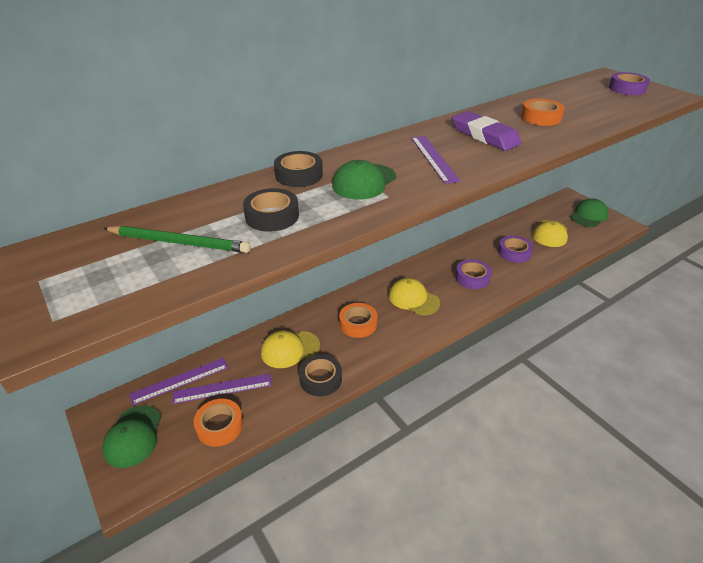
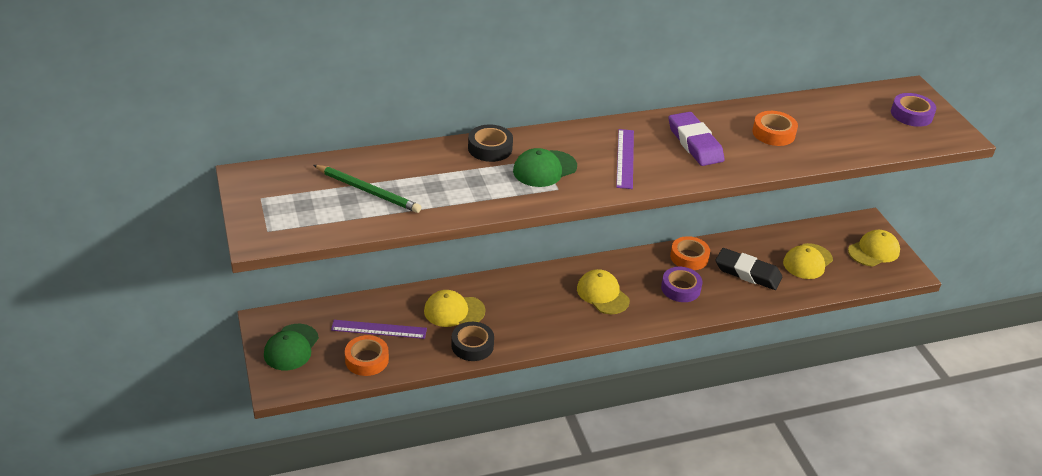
camera: 15 degrees right, 0 degrees up
purple ruler [129,358,228,405] -> none
black tape [243,188,299,231] -> none
orange tape [339,303,378,338] -> orange tape moved to [670,236,710,270]
purple tape [498,236,533,263] -> black eraser [715,248,782,290]
green cap [571,198,609,227] -> yellow cap [848,230,900,267]

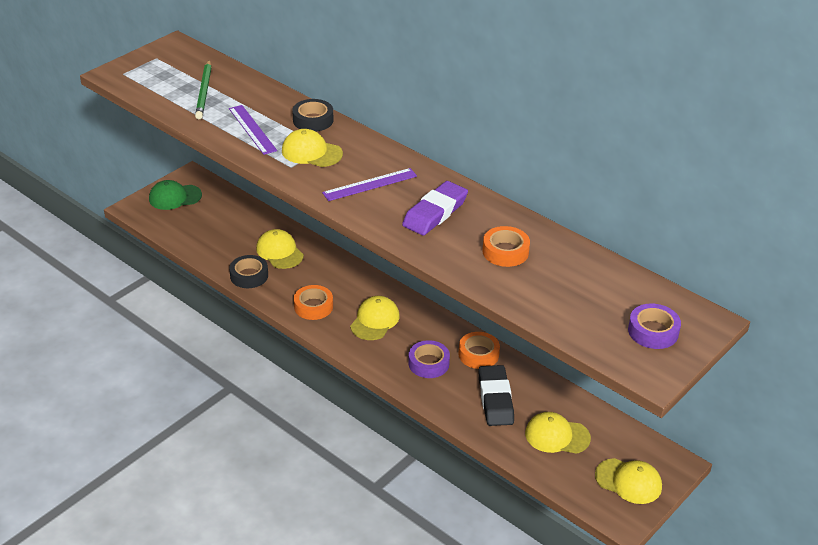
camera: 60 degrees right, 0 degrees up
purple ruler [331,320,427,339] -> purple ruler moved to [229,105,277,155]
orange tape [345,335,389,376] -> orange tape moved to [294,285,333,320]
green cap [513,148,577,187] -> yellow cap [282,129,343,167]

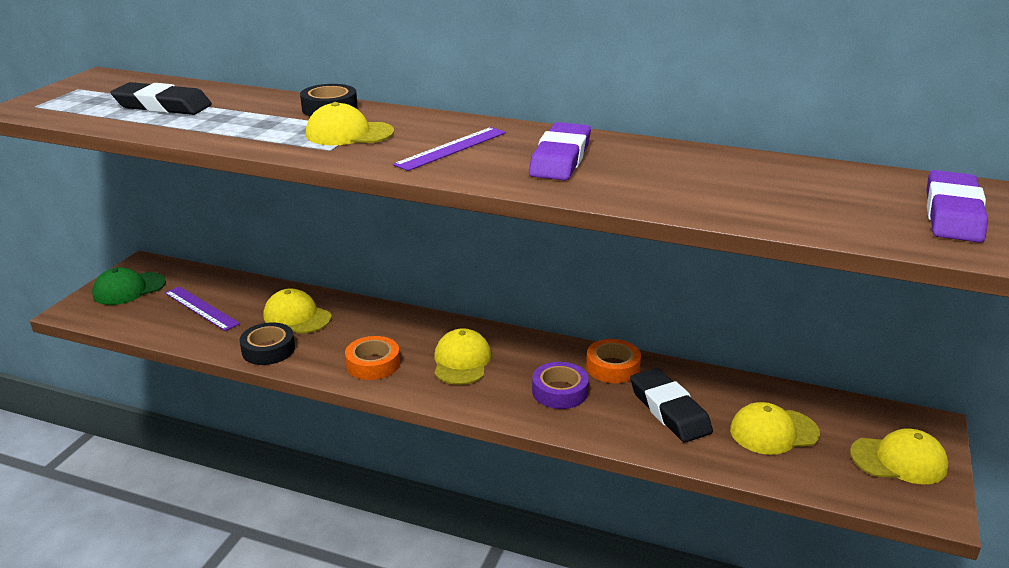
camera: 20 degrees left, 10 degrees down
green pencil [195,60,212,119] -> black eraser [110,82,212,115]
purple ruler [229,105,277,155] -> purple ruler moved to [165,286,240,331]
orange tape [482,226,530,267] -> none
purple tape [628,303,681,349] -> purple eraser [926,170,988,243]

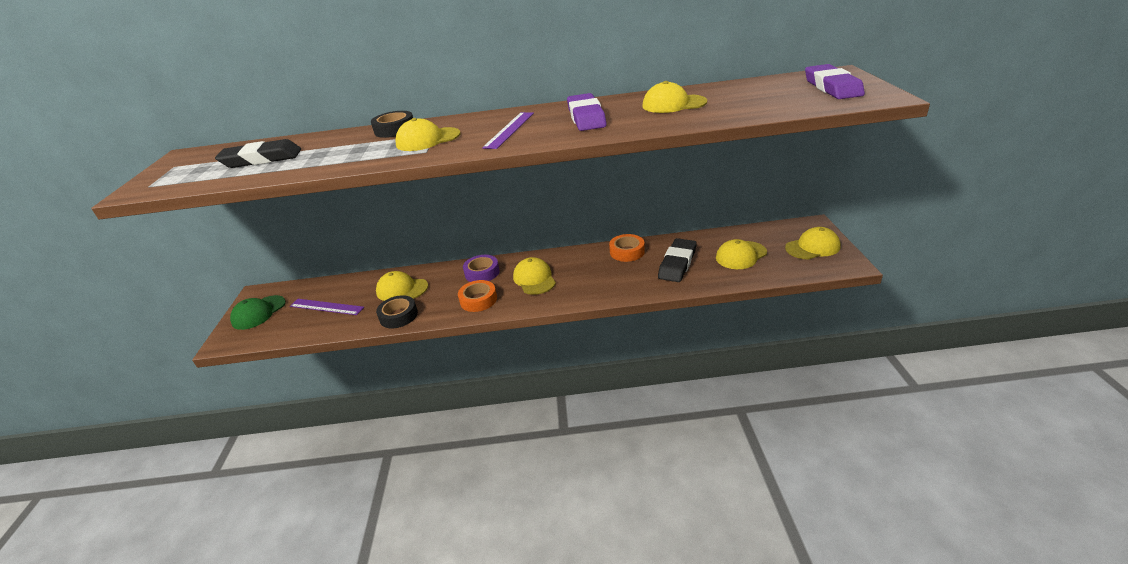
camera: 20 degrees left, 5 degrees up
purple tape [532,362,589,409] -> purple tape moved to [463,255,500,282]
black eraser [630,368,713,443] -> black eraser turned 75 degrees clockwise [658,238,697,282]
none -> yellow cap [642,81,707,113]

